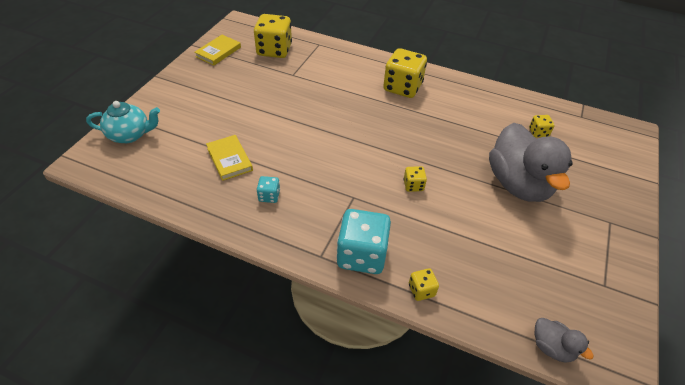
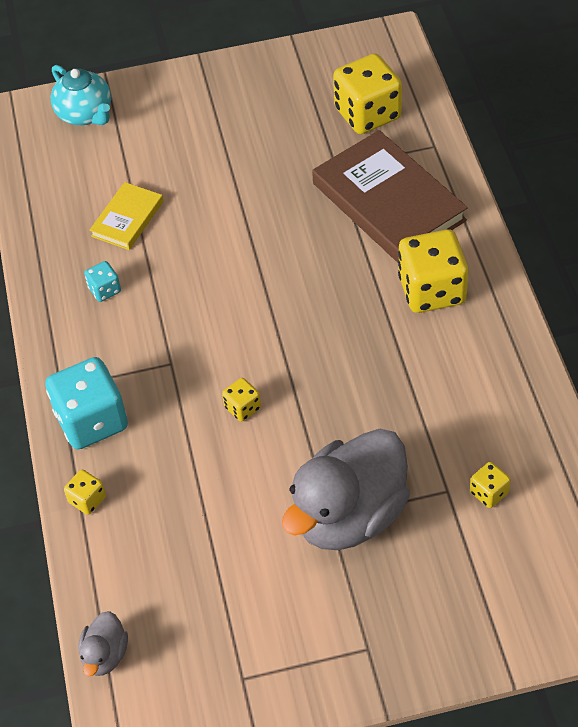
camera: 60 degrees right, 5 degrees up
yellow book [194,35,241,66] -> none
none -> brown book [312,130,468,263]

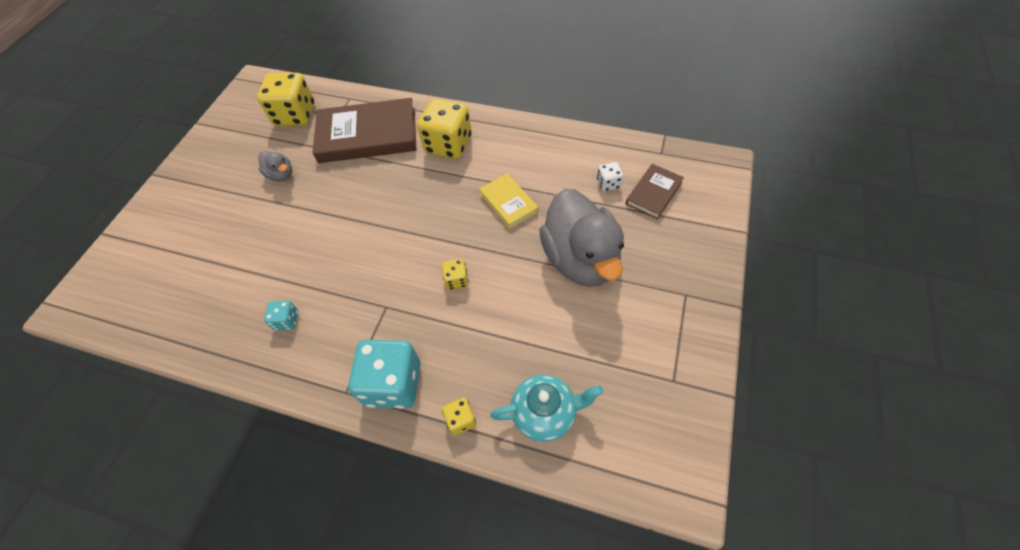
camera: 60 degrees left, 5 degrees up
turquoise teapot [51,65,111,125] -> turquoise teapot moved to [490,375,603,442]
grey duck [78,611,128,677] -> grey duck moved to [258,151,292,181]
yellow book [90,182,163,250] -> yellow book moved to [479,173,539,229]
yellow dice [470,462,511,508] -> white dice [597,162,623,191]
none -> brown book [626,164,684,219]

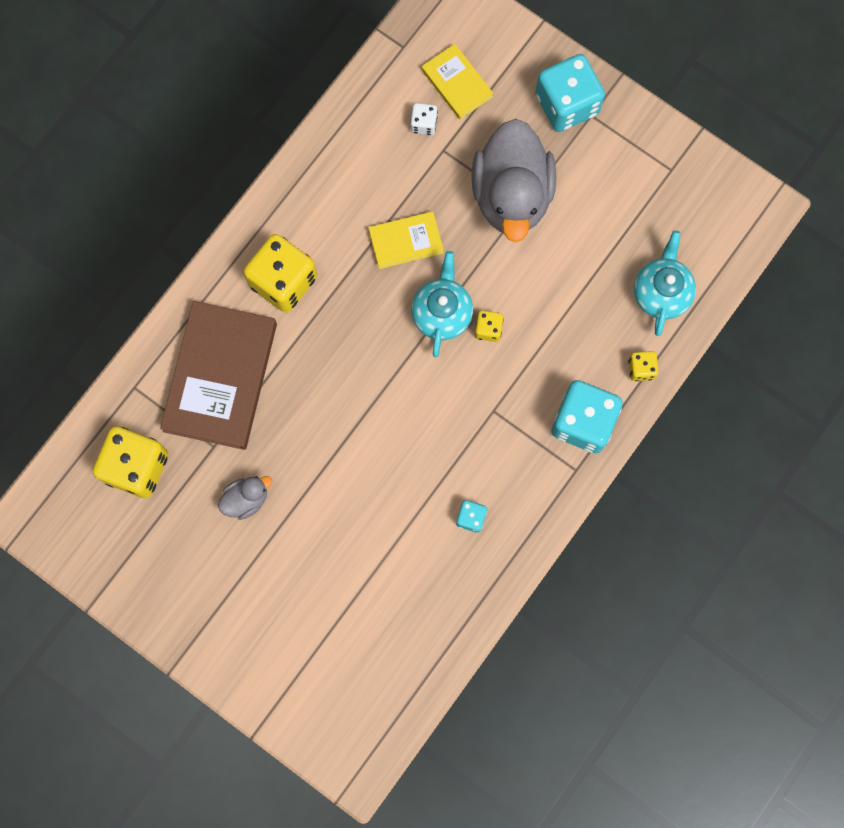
camera: 75 degrees left, 20 degrees up
grey duck [539,189,624,287] -> grey duck turned 90 degrees clockwise [471,119,556,242]
brown book [626,164,684,219] -> yellow book [422,44,493,119]
none -> turquoise teapot [411,251,473,357]
none -> turquoise dice [535,54,605,132]

